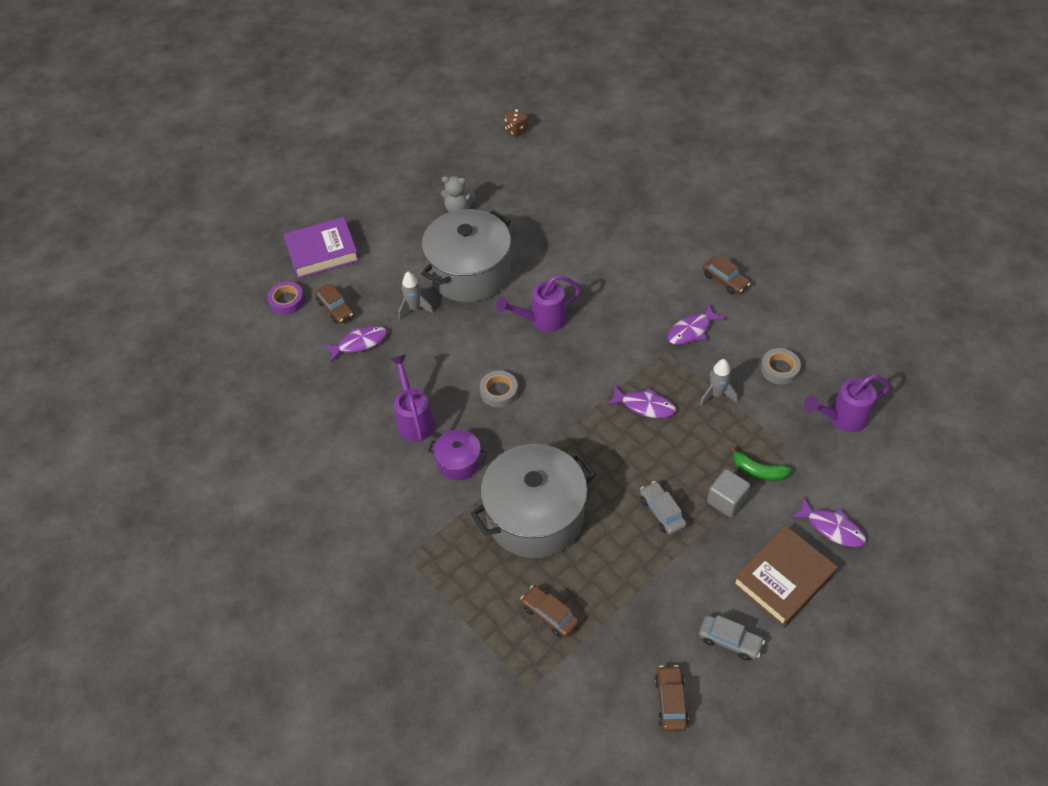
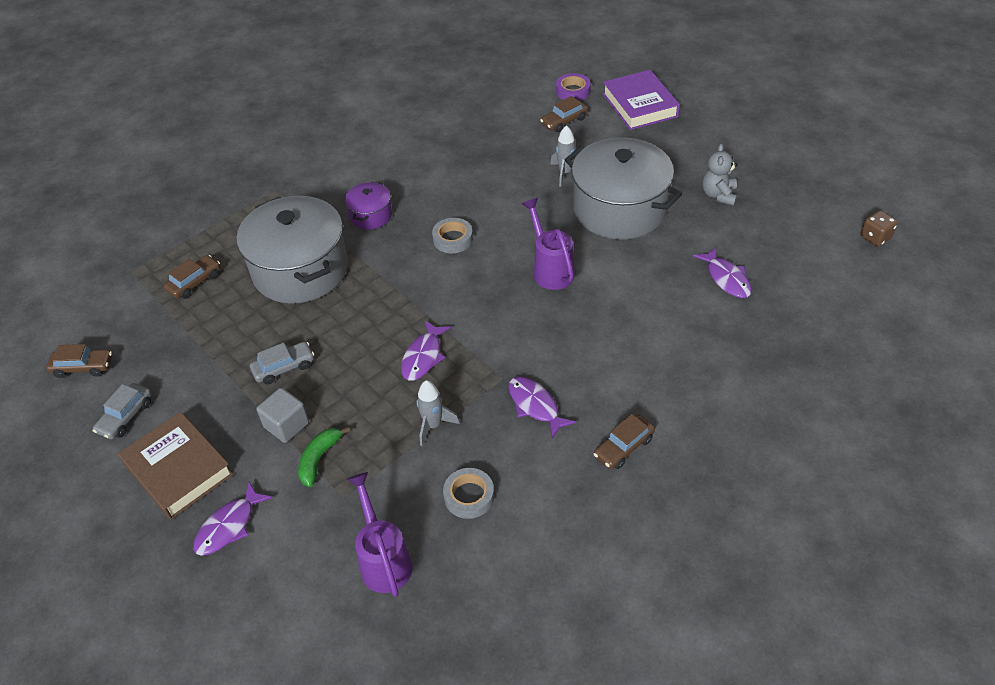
camera: 90 degrees right, 5 degrees down
purple fish [324,326,387,363] -> purple fish moved to [693,247,752,298]
purple watering can [390,355,435,442] -> none

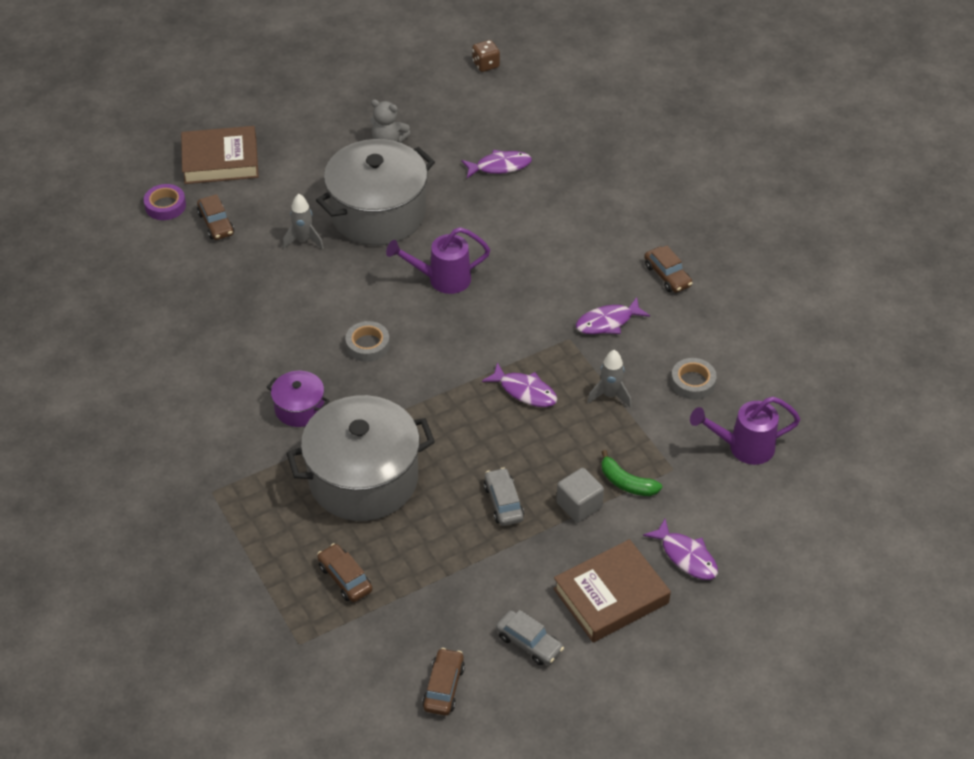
camera: 80 degrees left, 0 degrees up
purple book [603,70,680,130] -> brown book [181,126,259,184]

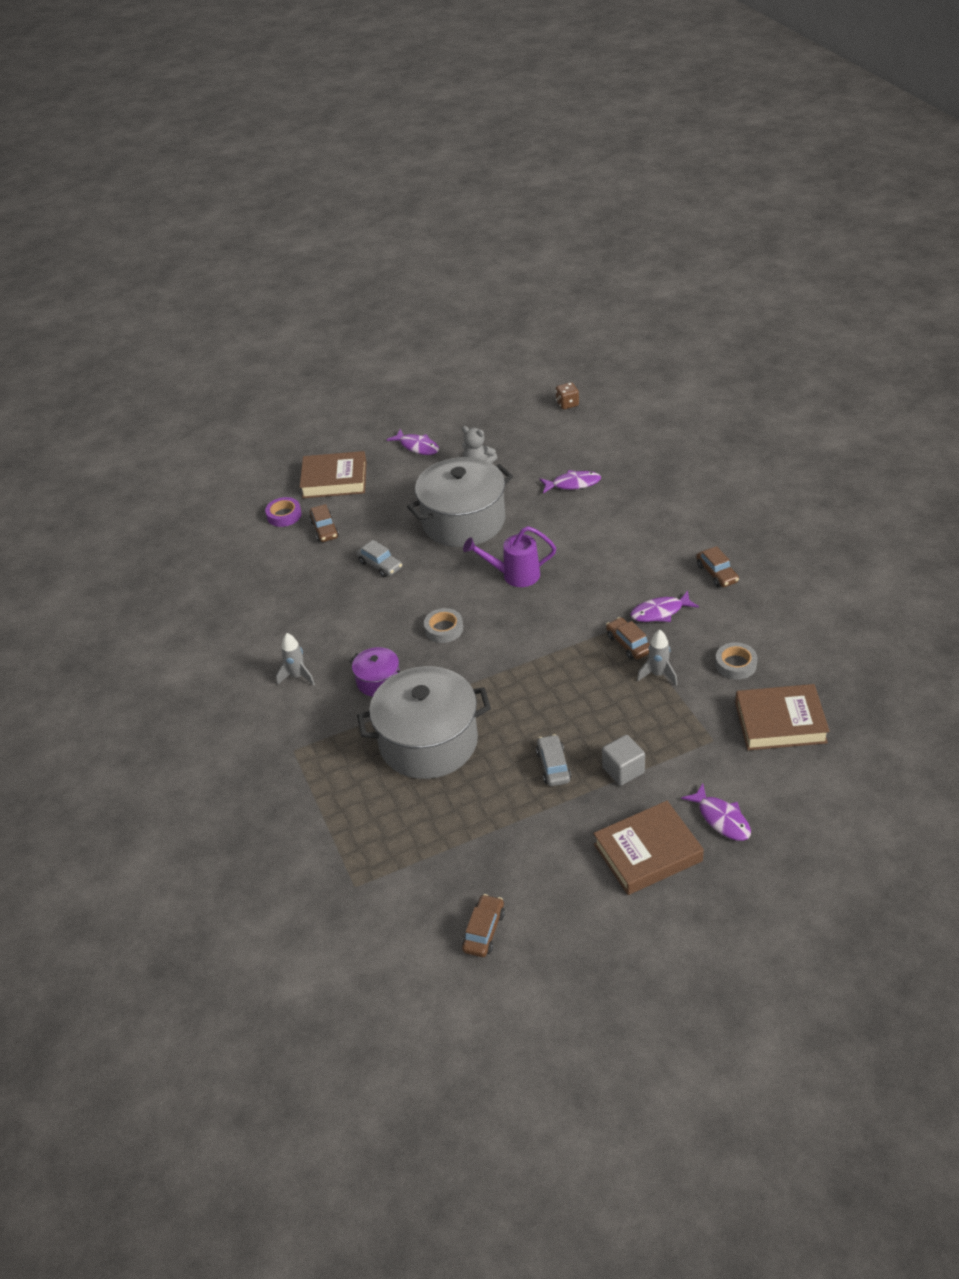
camera: 10 degrees right, 5 degrees down
grey rocket [283,194,324,249] -> grey rocket moved to [276,633,315,686]
brown car [317,543,372,602] -> brown car moved to [606,617,650,660]
purple fish [482,362,557,407] -> purple fish moved to [387,429,439,455]
grey car [496,610,564,665] -> grey car moved to [357,540,402,577]
green banana [601,450,662,496] -> none
purple watering can [690,397,801,465] -> brown book [735,684,830,750]

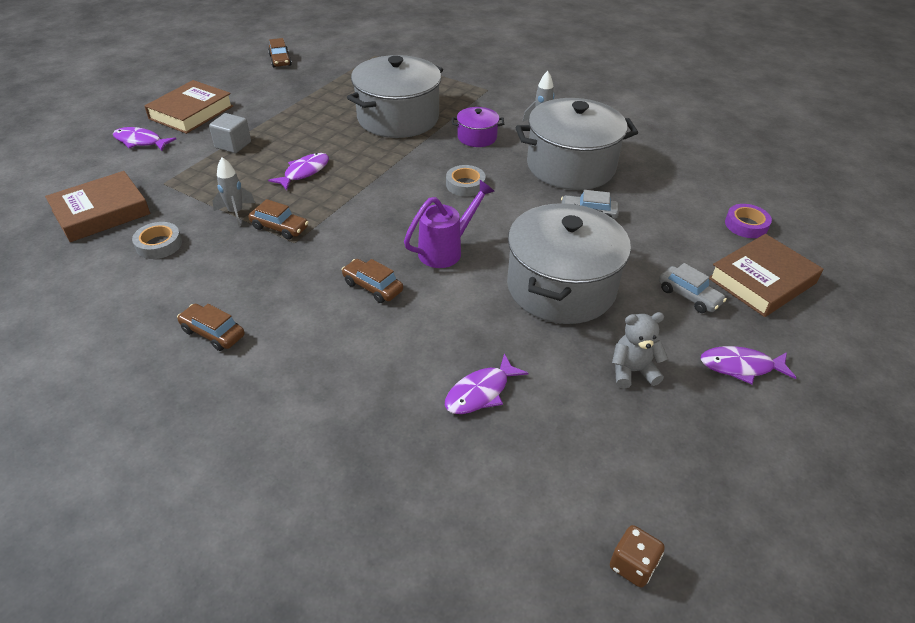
camera: 140 degrees right, 0 degrees up
brown car [309,504,339,542] -> brown car moved to [341,259,403,303]
grey car [536,734,571,786] -> grey car moved to [659,263,727,313]
purple fish [630,591,699,622] -> purple fish moved to [268,153,329,190]
none -> grey pot [515,98,638,190]

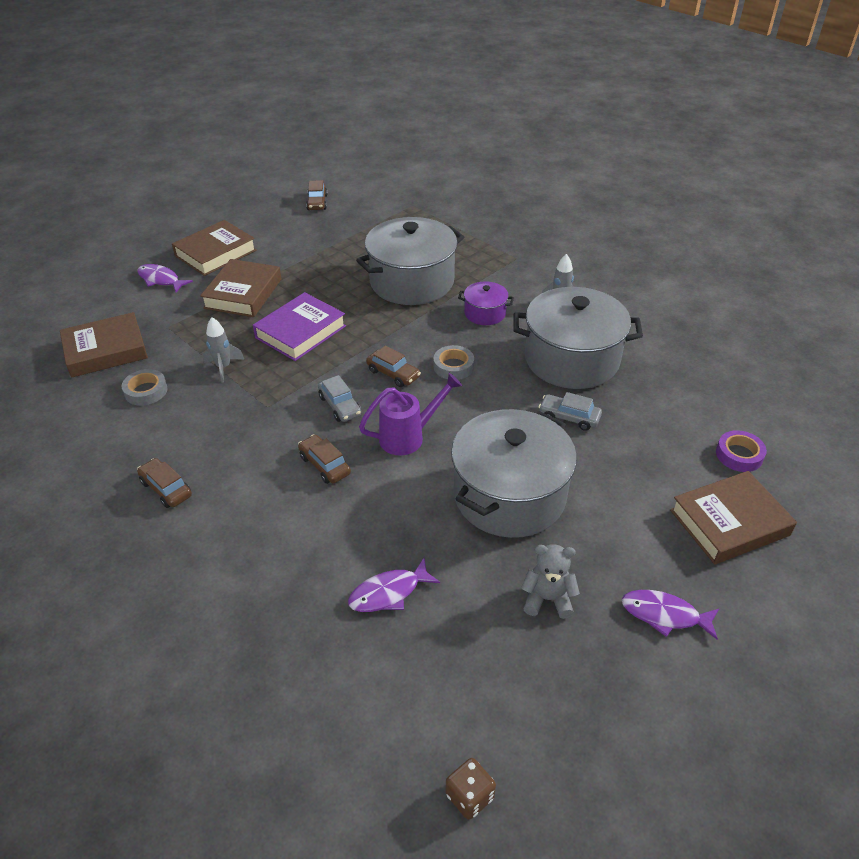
camera: 15 degrees right, 0 degrees up
grey cube [209,113,251,153] -> brown book [200,259,281,317]
brown car [248,199,308,240] -> brown car moved to [366,346,421,387]
purple fish [268,153,329,190] -> purple book [253,292,346,361]
grey car [659,263,727,313] -> grey car moved to [318,375,361,422]

